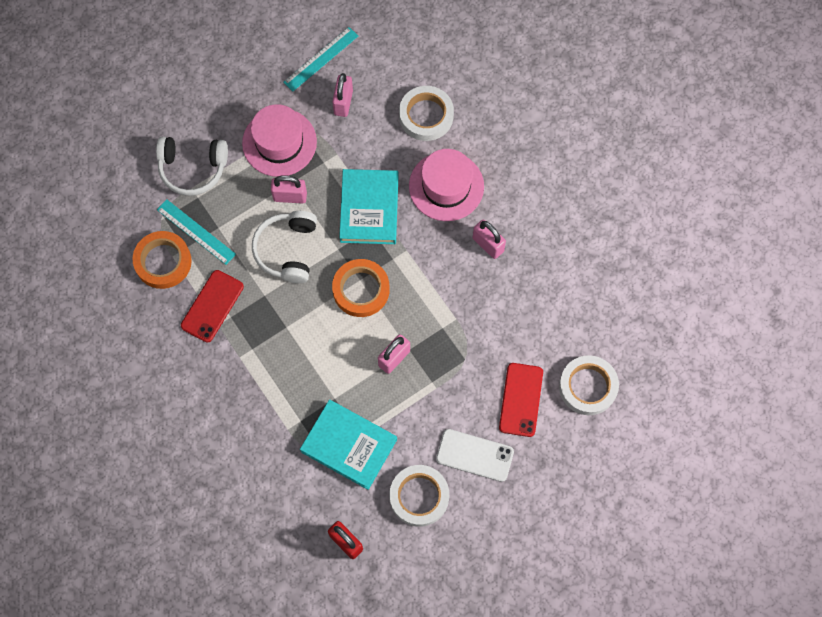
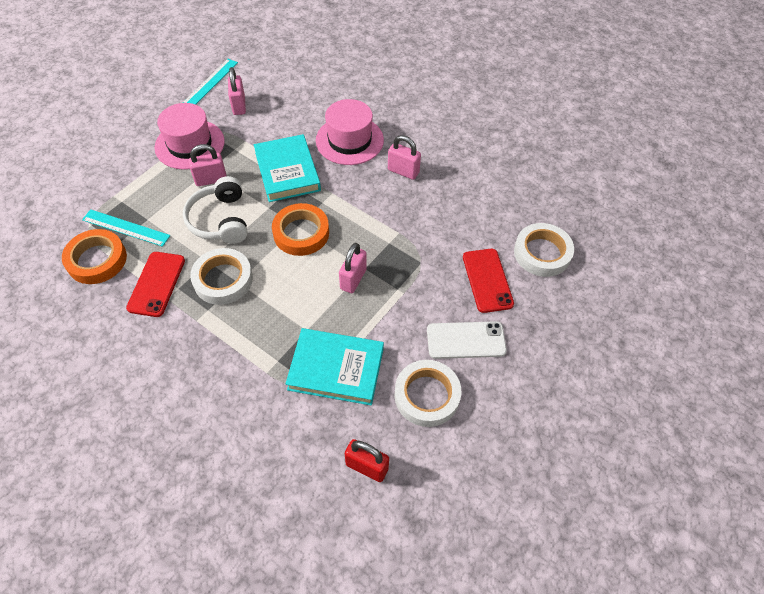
camera: 20 degrees left, 15 degrees down
white headphones [156,137,228,196] -> none
white tape [399,86,454,141] -> white tape moved to [190,248,253,305]

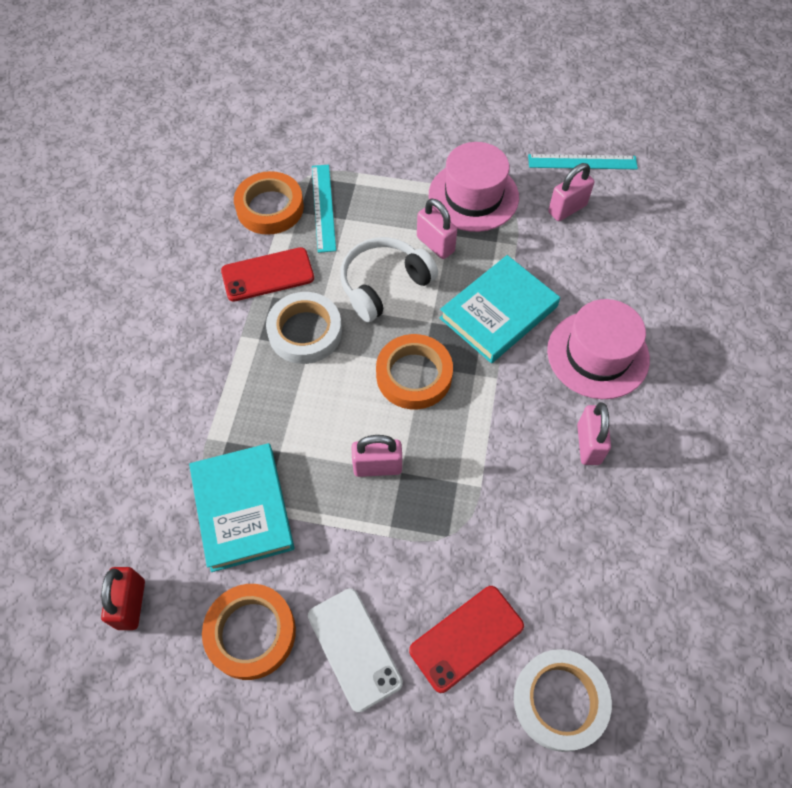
camera: 65 degrees right, 5 degrees up
white tape [395,360,461,427] -> orange tape [202,584,296,680]

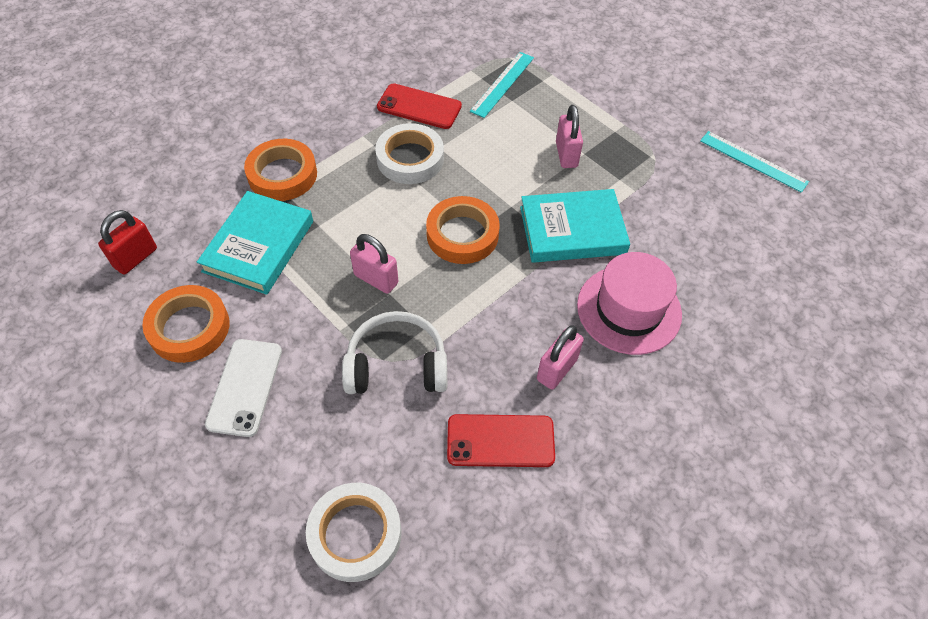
camera: 35 degrees right, 5 degrees down
orange tape [234,171,304,235] -> orange tape moved to [244,139,317,201]
white headphones [340,237,438,322] -> white headphones moved to [342,311,447,394]
red phone [409,586,524,693] -> red phone moved to [447,414,555,467]
pink hat [429,142,519,232] -> none
pink padlock [548,163,594,221] -> none

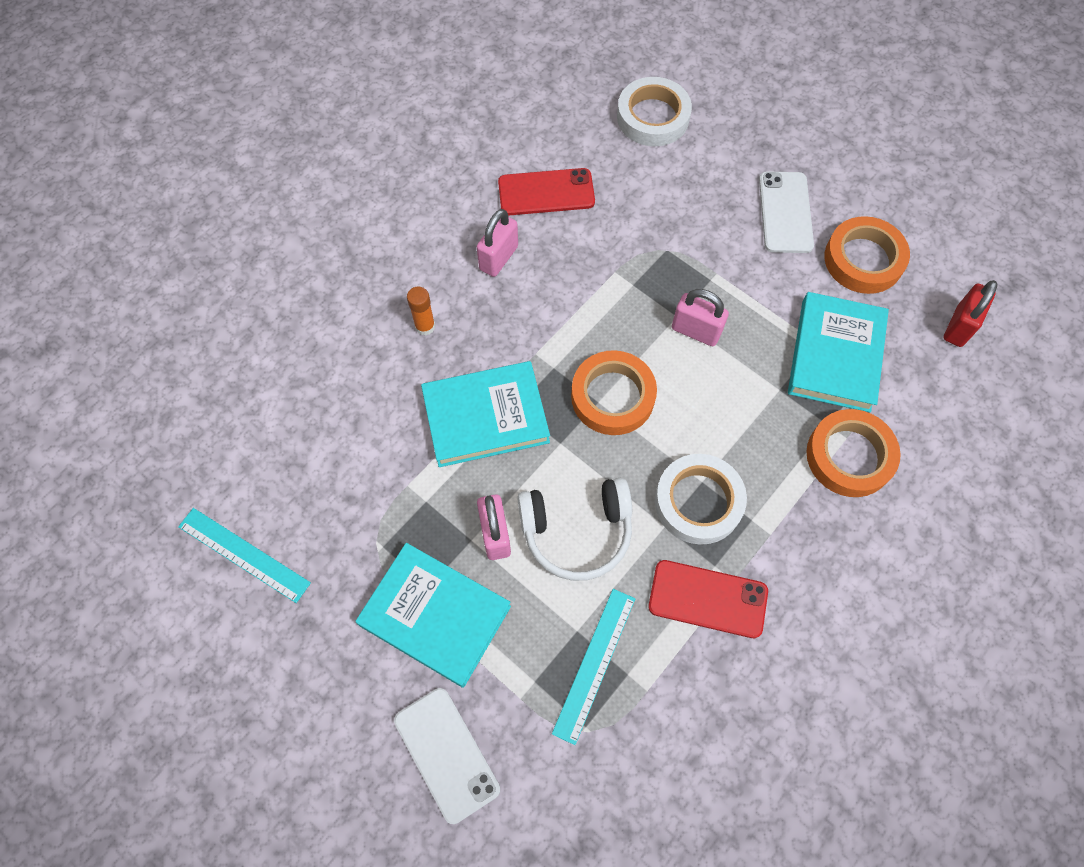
camera: 175 degrees right, 10 degrees up
white headphones [342,311,447,394] -> white headphones moved to [517,478,632,581]
pink hat [577,252,682,355] -> orange glue stick [407,286,435,336]
none -> turquoise book [356,543,511,688]
none -> white phone [394,688,500,824]

